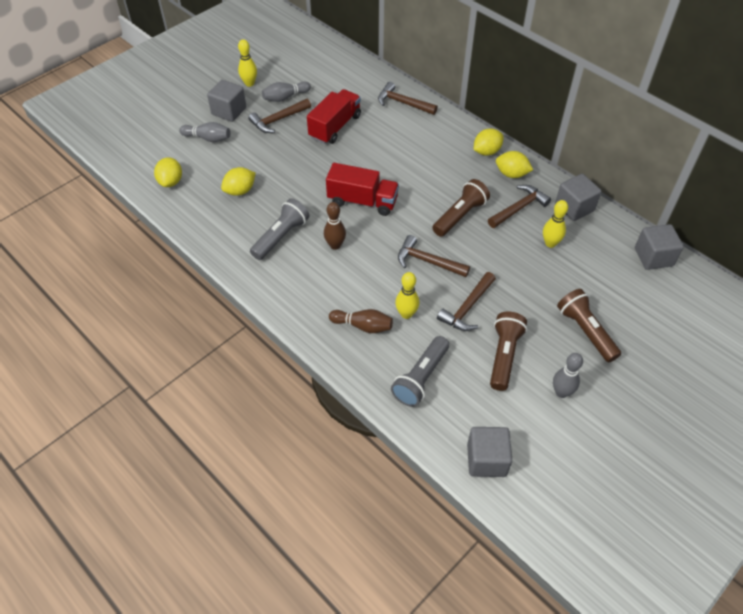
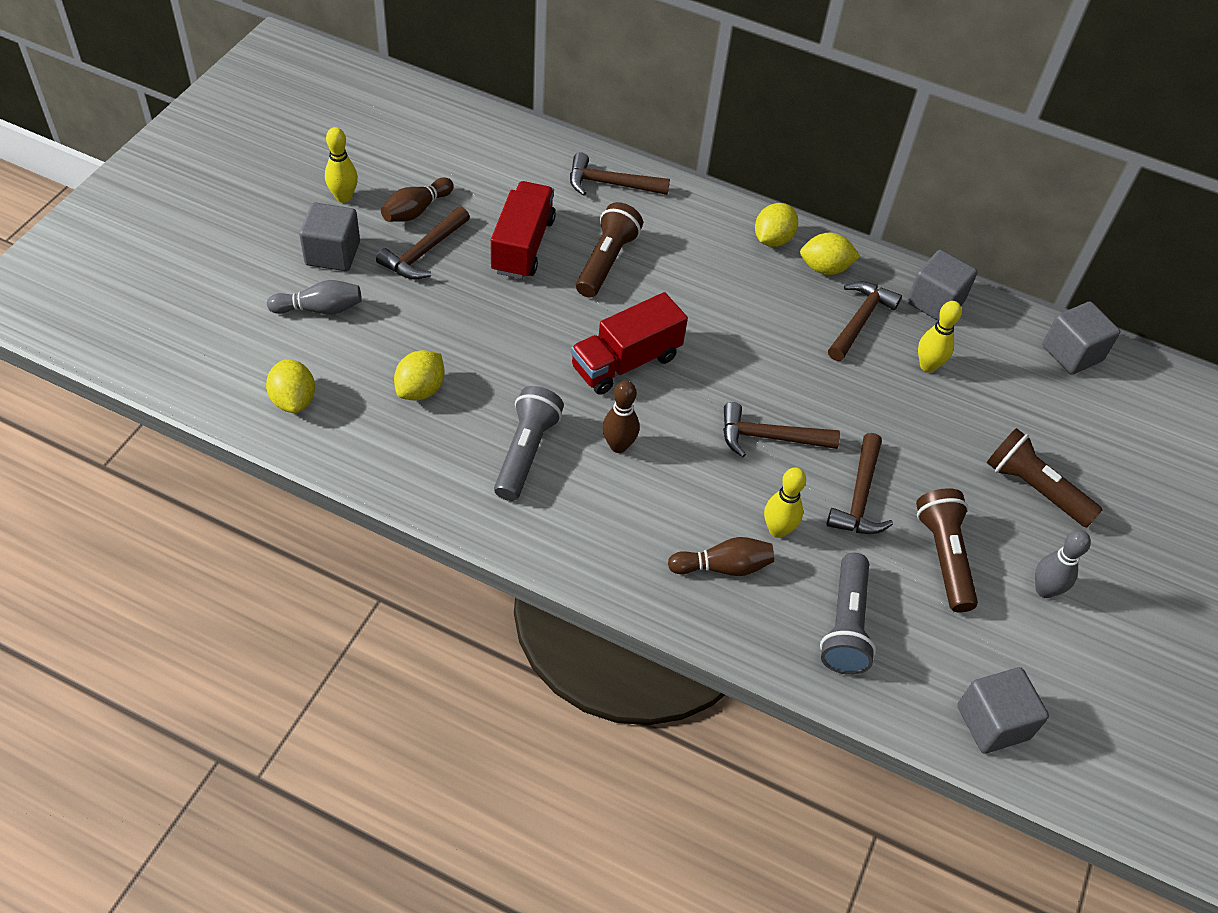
camera: 25 degrees left, 0 degrees up
grey bowling pin [262,81,311,102] -> brown bowling pin [381,177,454,222]
red truck [326,163,399,216] -> red truck turned 150 degrees clockwise [571,292,688,395]
brown flashlight [432,179,490,236] -> brown flashlight moved to [576,202,643,298]

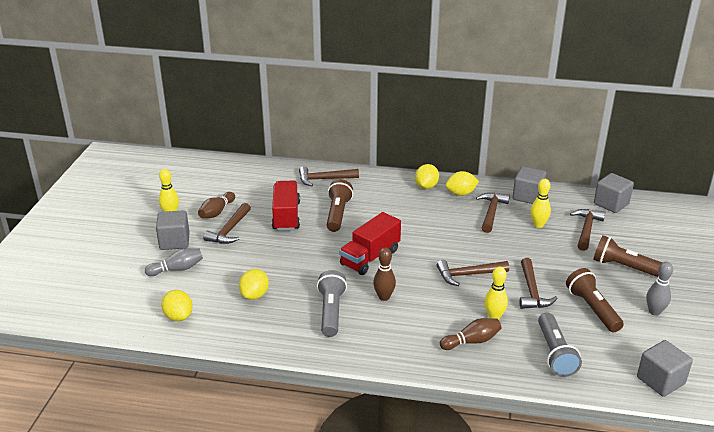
camera: 10 degrees left, 20 degrees down
none -> brown hammer [570,209,605,251]

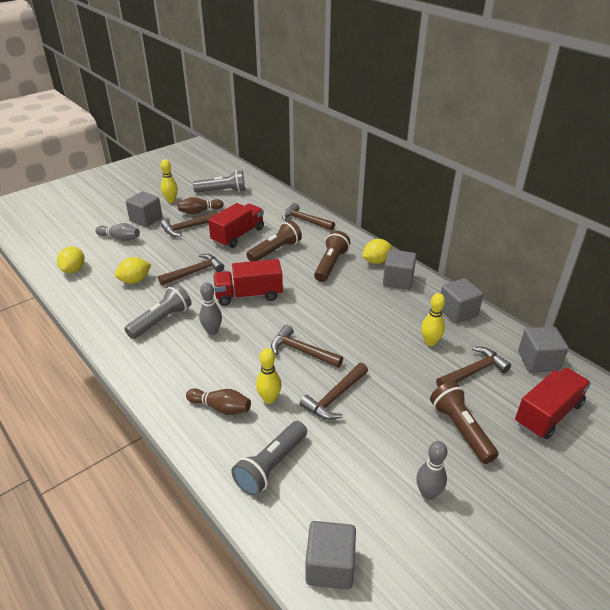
camera: 40 degrees right, 5 degrees up
brown bowling pin [373,248,396,301] -> grey bowling pin [199,282,222,335]
yellow lemon [446,171,479,196] -> grey cube [383,249,416,290]
brown hammer [476,193,510,233] -> brown hammer moved to [158,254,224,286]
brown flashlight [566,268,624,332] -> brown flashlight moved to [314,231,350,282]
none -> grey flashlight [193,170,245,193]
none -> red truck [515,368,591,439]

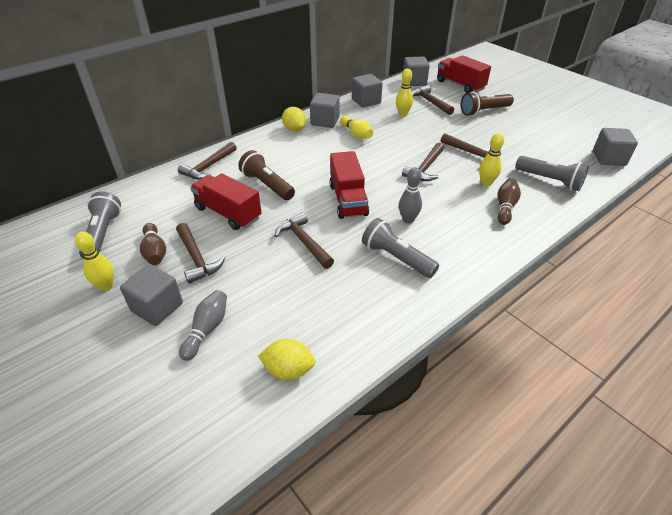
camera: 90 degrees left, 5 degrees up
yellow lemon [115,257,151,284] -> none
brown flashlight [314,231,350,282] -> none
grey bowling pin [416,441,448,500] -> none
none -> yellow bowling pin [340,116,373,139]

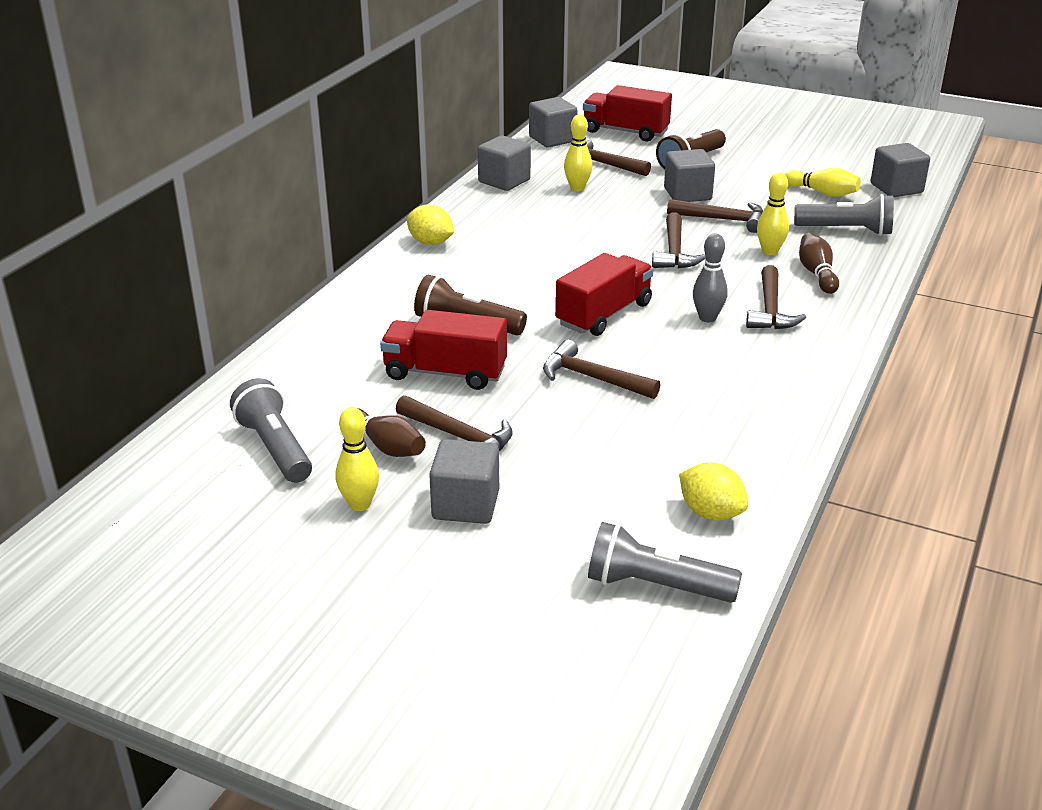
camera: 25 degrees left, 10 degrees down
brown hammer [178,142,237,180] -> brown hammer moved to [746,265,806,329]
grey bowling pin [179,290,227,361] -> none
yellow lemon [258,339,316,380] -> yellow lemon turned 60 degrees clockwise [679,462,748,521]
grey cube [310,93,340,128] -> grey cube moved to [664,149,715,202]
red truck [329,151,369,219] -> red truck turned 105 degrees counterclockwise [555,253,653,336]
yellow bowling pin [340,116,373,139] -> yellow bowling pin moved to [785,168,861,197]
grey flashlight [362,218,439,278] -> grey flashlight moved to [588,522,742,603]

